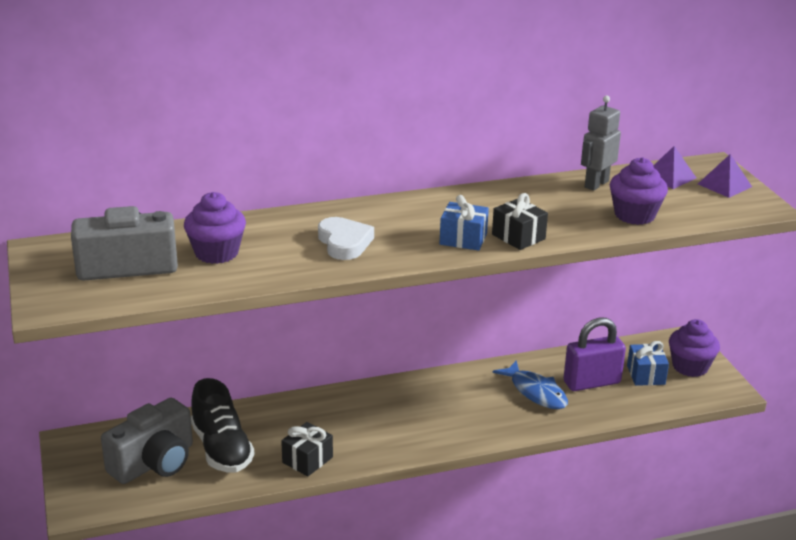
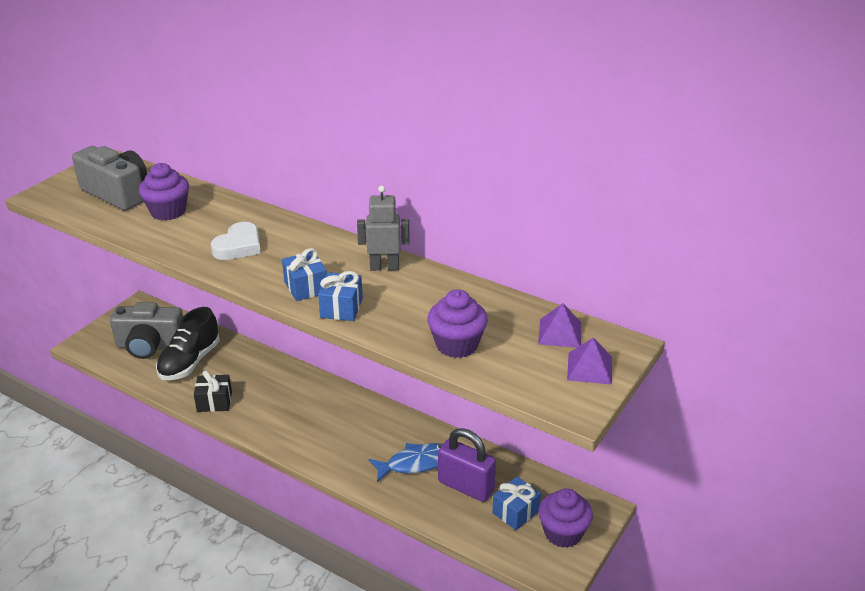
camera: 50 degrees right, 5 degrees up
black gift [492,193,548,250] -> blue gift [318,271,363,321]
blue fish [493,360,568,409] -> blue fish turned 120 degrees counterclockwise [369,443,443,482]
grey robot [581,95,621,191] -> grey robot moved to [357,186,410,271]

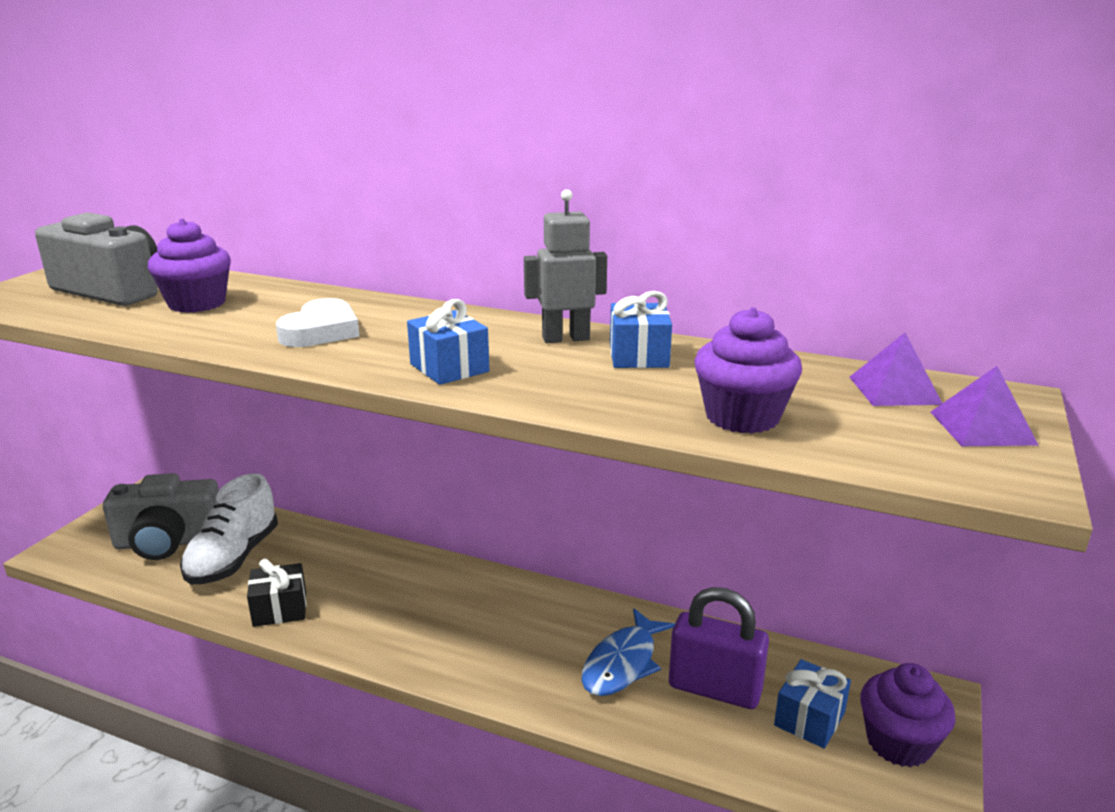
camera: 10 degrees left, 10 degrees down
black shoe [156,307,220,380] -> white shoe [180,473,278,584]
blue gift [318,271,363,321] -> blue gift moved to [610,291,672,368]
blue fish [369,443,443,482] -> blue fish turned 150 degrees clockwise [581,608,675,696]

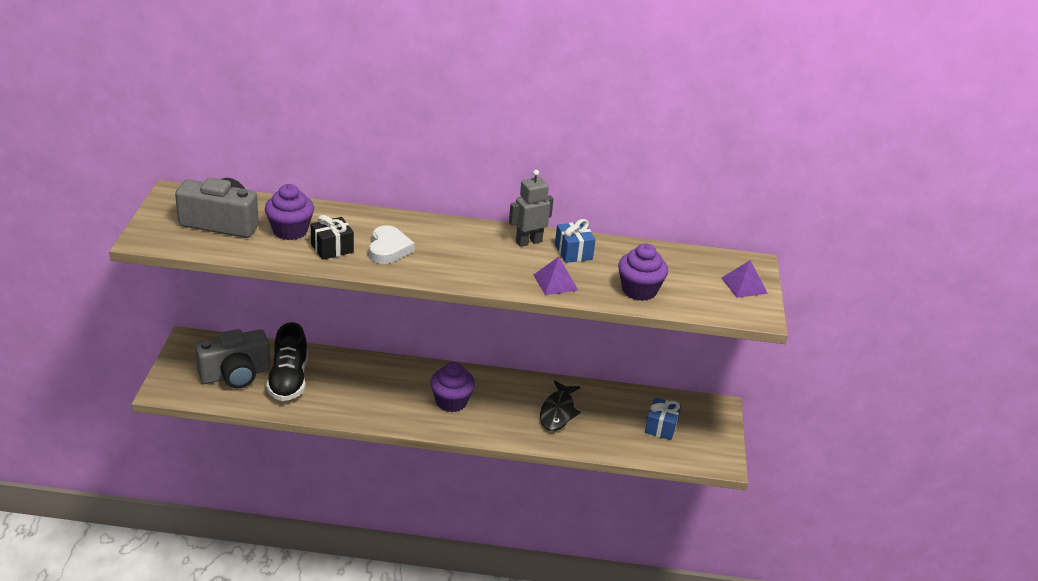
camera: 20 degrees left, 10 degrees up
white shoe [180,473,278,584] -> black shoe [266,322,308,401]
black gift [247,559,306,627] -> black gift moved to [311,215,354,260]
blue gift [407,299,489,385] -> none
blue fish [581,608,675,696] -> black fish [540,380,581,431]
purple padlock [669,587,769,709] -> none
purple pyramid [850,333,942,406] -> purple pyramid moved to [534,257,578,295]
purple cupcake [861,663,956,767] -> purple cupcake moved to [430,362,475,412]

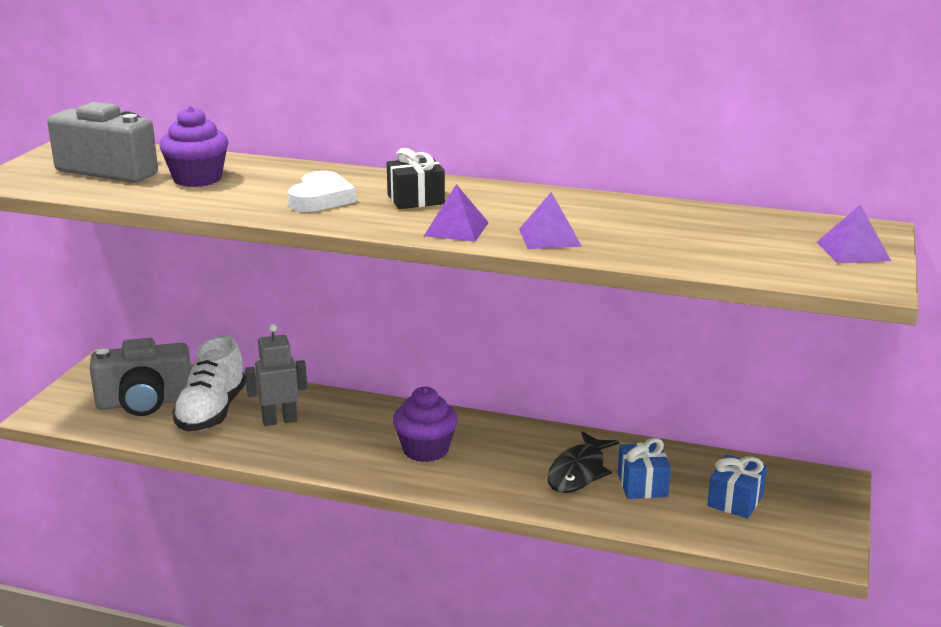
camera: 15 degrees right, 10 degrees down
black shoe [266,322,308,401] -> white shoe [172,336,246,431]
black gift [311,215,354,260] -> black gift moved to [387,148,445,209]
grey robot [509,170,554,247] -> grey robot moved to [245,324,307,426]
blue gift [555,219,596,263] -> blue gift moved to [618,438,671,499]
purple cupcake [618,243,668,301] -> none
none -> purple pyramid [424,184,489,241]

